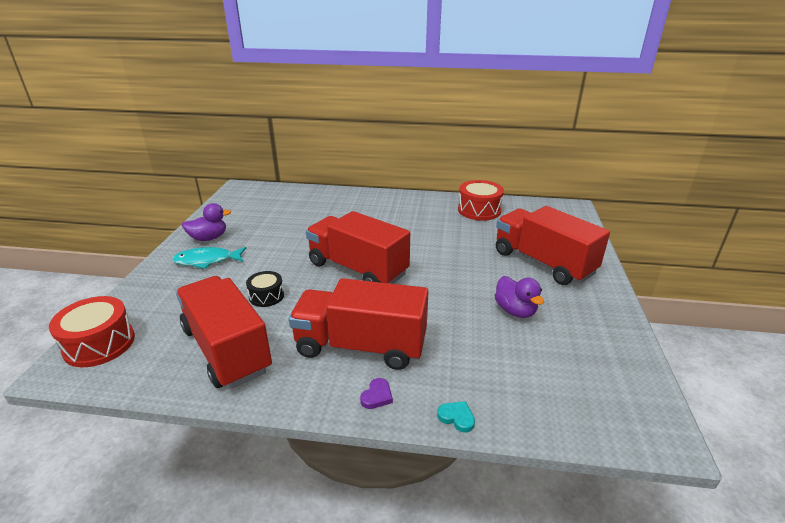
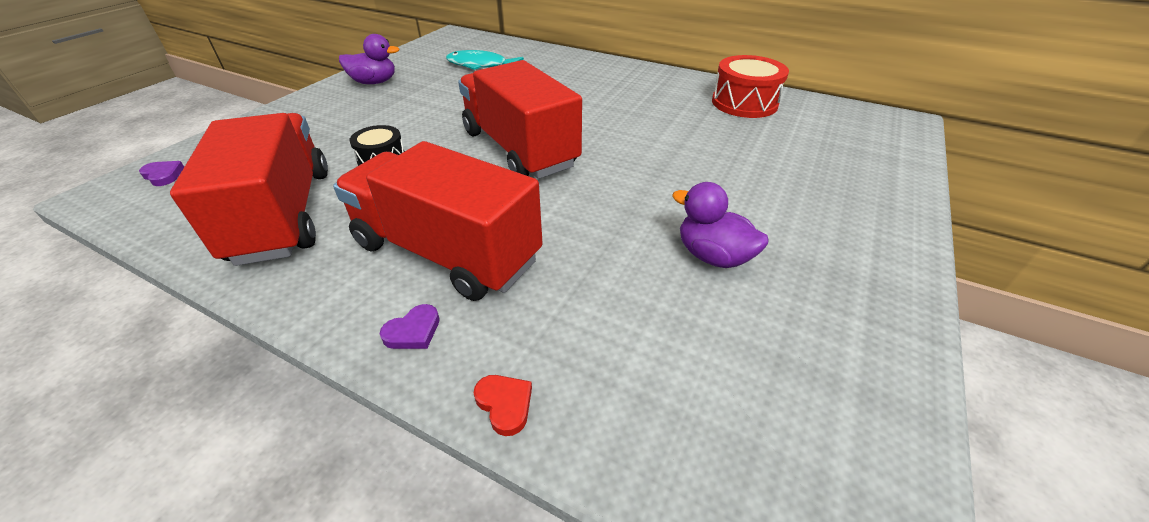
camera: 20 degrees right, 10 degrees up
red drum [49,296,135,367] -> purple heart [139,161,184,186]
turquoise fish [172,247,246,269] -> turquoise fish moved to [446,50,524,70]
turquoise heart [437,401,475,433] -> red heart [474,375,532,436]
purple duck [494,276,544,318] -> purple duck turned 135 degrees clockwise [672,182,769,268]
red truck [496,206,610,285] -> none

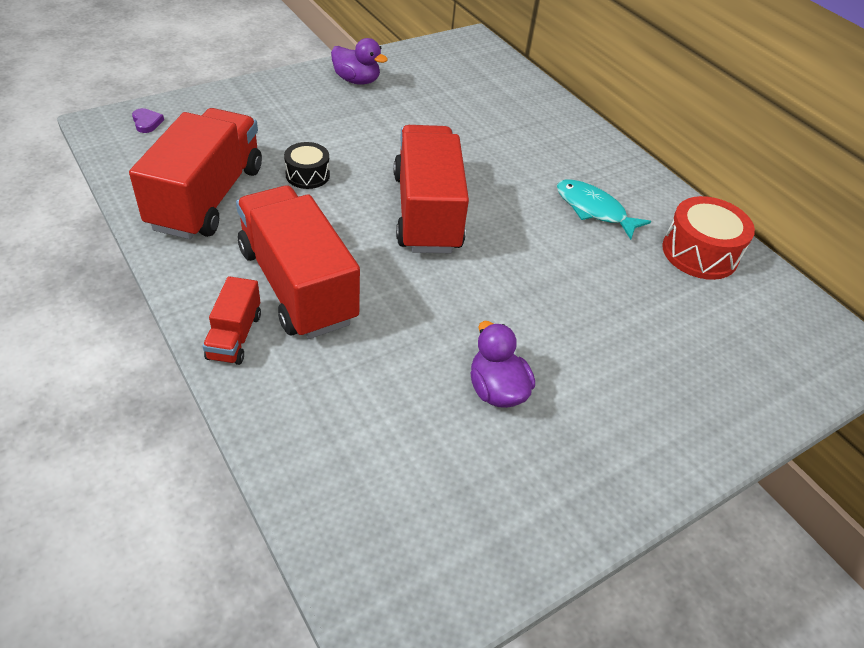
camera: 25 degrees right, 5 degrees up
purple heart [380,304,440,349] -> red truck [203,276,261,365]
turquoise fish [446,50,524,70] -> turquoise fish moved to [557,179,651,240]
red heart [474,375,532,436] -> none

